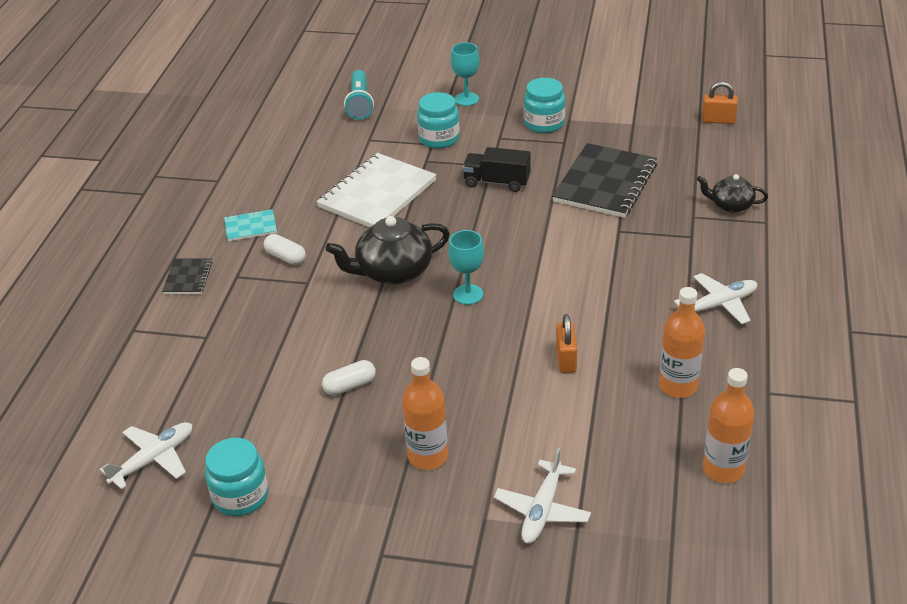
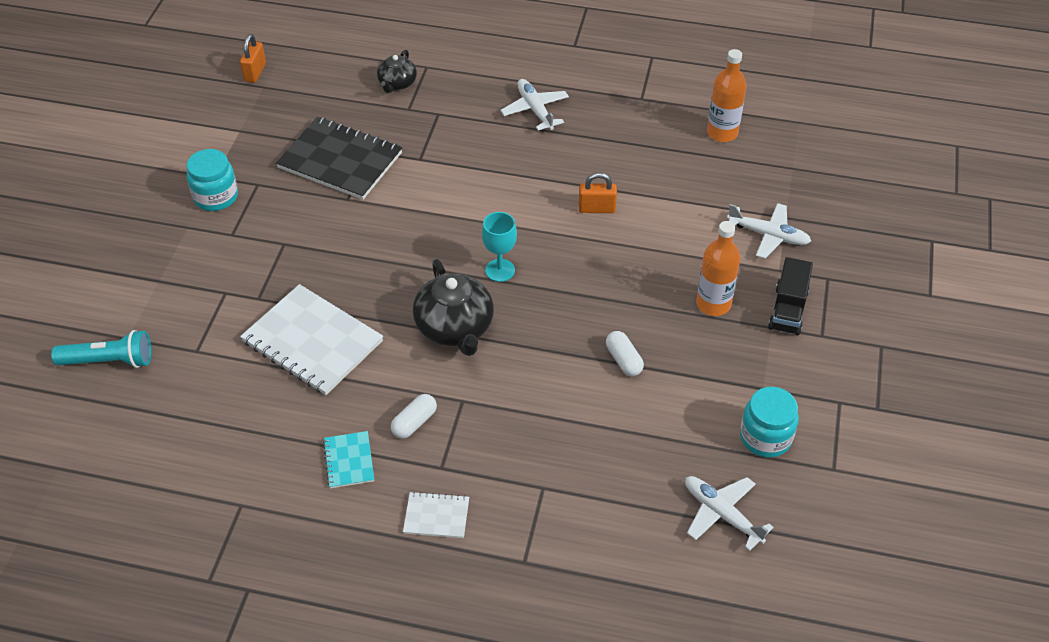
camera: 90 degrees left, 10 degrees up
black notebook [162,259,212,294] -> white notebook [403,491,469,538]
turquoise jar [417,92,460,149] -> none
turquoise goblet [451,42,480,106] -> none
black truck [462,147,531,192] -> black truck moved to [768,257,813,335]
orange bottle [659,287,705,398] -> none

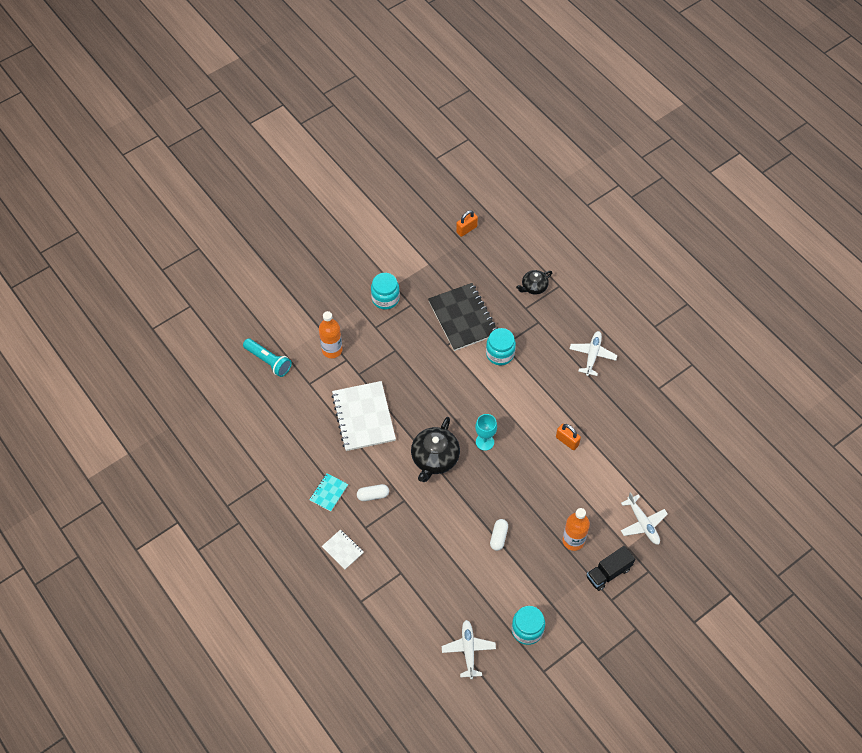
camera: 40 degrees right, 10 degrees up
orange bottle [707,49,747,142] -> orange bottle moved to [319,311,343,358]
none -> turquoise jar [486,328,516,365]

